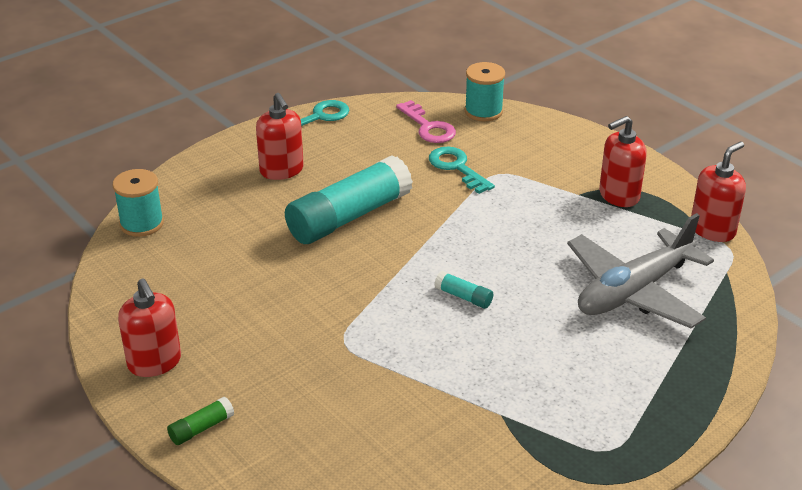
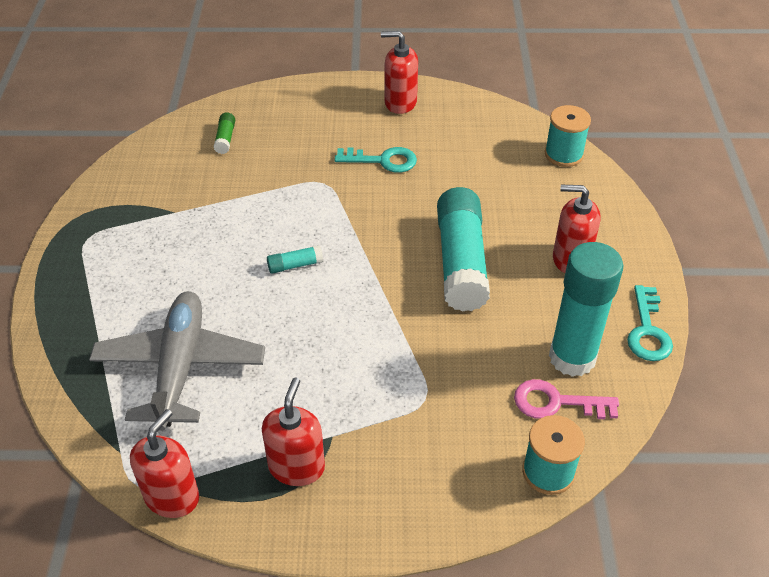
camera: 130 degrees right, 10 degrees up
green glue stick [167,397,234,445] -> green glue stick moved to [214,112,235,154]
turquoise key [429,147,495,194] -> turquoise key moved to [335,147,417,173]
red soap dispenser [691,141,746,242] -> red soap dispenser turned 150 degrees counterclockwise [130,409,199,518]
none -> turquoise glue stick [549,242,624,377]

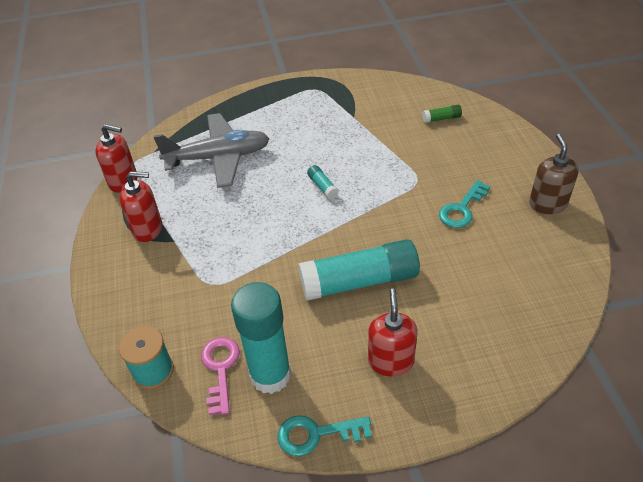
camera: 80 degrees right, 0 degrees up
turquoise key [335,147,417,173] -> turquoise key turned 45 degrees clockwise [439,180,490,228]
red soap dispenser [381,31,418,114] -> brown soap dispenser [529,134,579,214]
turquoise spool [545,105,591,167] -> none

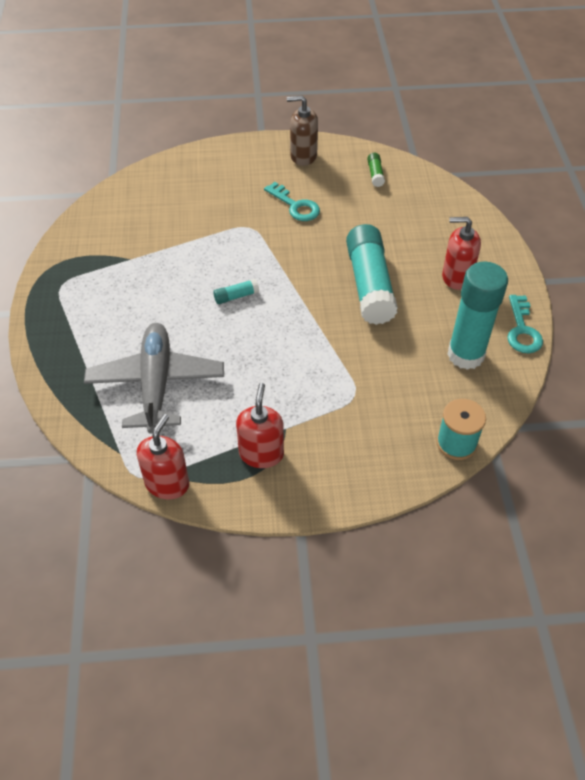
camera: 85 degrees left, 5 degrees up
pink key [201,337,240,415] -> none
green glue stick [422,105,462,123] -> green glue stick moved to [367,153,385,187]

